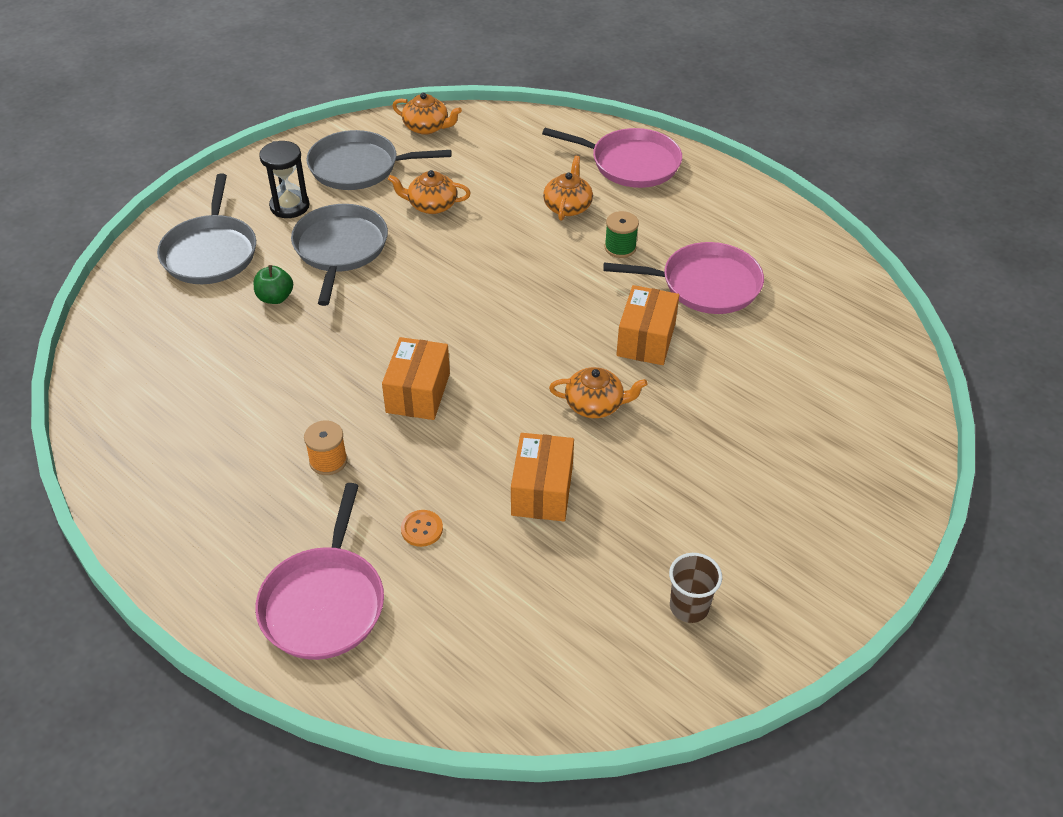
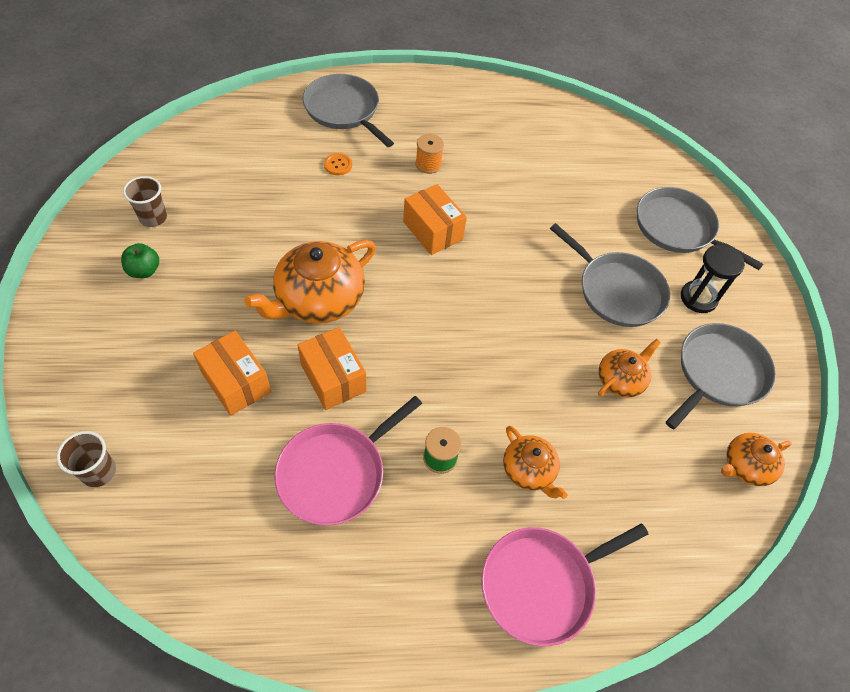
camera: 130 degrees right, 10 degrees up
green apple [254,265,293,304] -> green apple moved to [121,243,159,278]
pink pan [255,483,384,660] -> grey pan [303,74,394,147]
orange box [511,433,574,521] -> orange box moved to [193,330,271,416]
orange teapot [549,367,648,418] -> orange teapot [244,240,376,323], size x1.80
none -> brown cup [56,431,116,487]

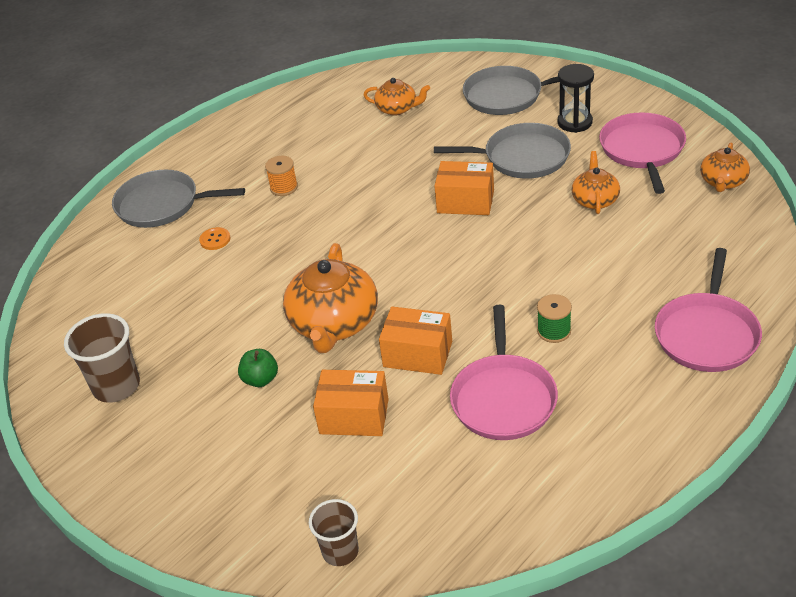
camera: 35 degrees left, 15 degrees down
green apple [121,243,159,278] -> green apple moved to [238,349,278,387]
brown cup [123,176,167,227] -> brown cup [64,313,140,403], size x1.54
orange box [403,184,467,255] -> orange box moved to [434,161,494,215]
orange teapot [503,426,568,499] -> orange teapot moved to [364,78,430,115]
grey pan [666,323,776,429] -> pink pan [599,113,686,194]

